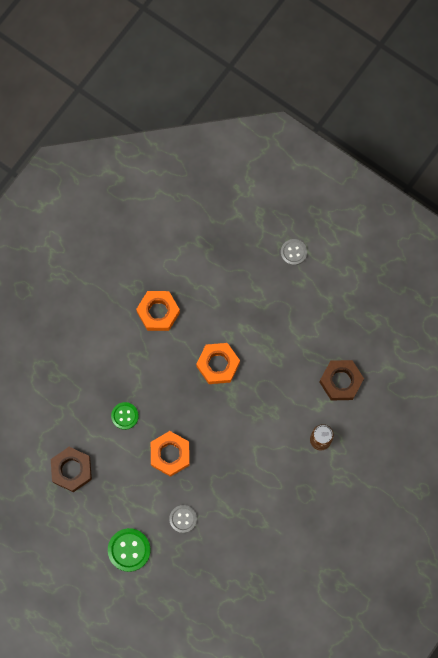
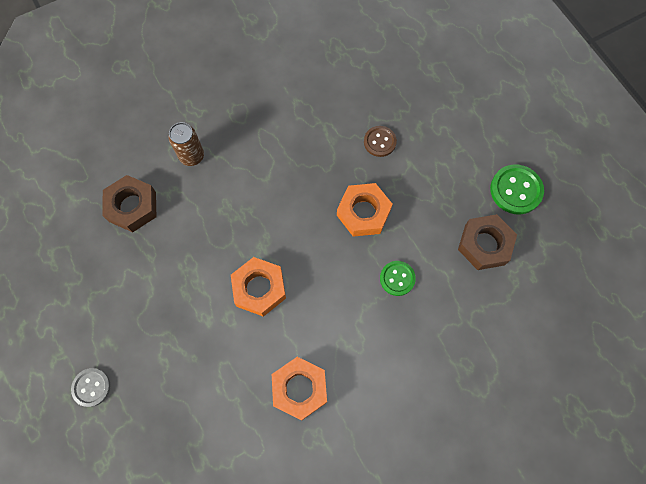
camera: 155 degrees left, 5 degrees down
green button [108,528,151,572] -> green button moved to [490,164,544,215]
grey button [169,505,197,533] -> brown button [364,126,397,157]

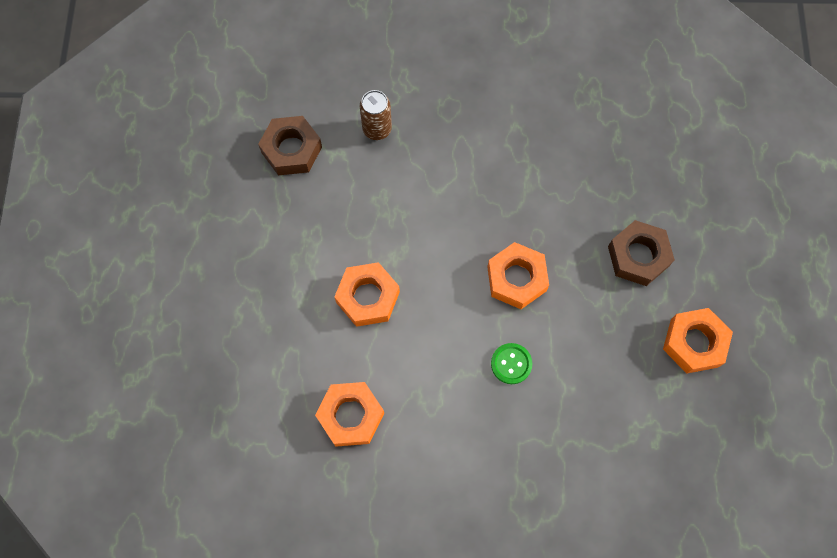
camera: 30 degrees right, 0 degrees up
grey button [71,368,110,407] -> none
brown button [364,126,397,157] -> none
brown nut [458,214,517,270] -> brown nut moved to [608,220,675,286]
green button [490,164,544,215] -> orange nut [663,308,733,374]

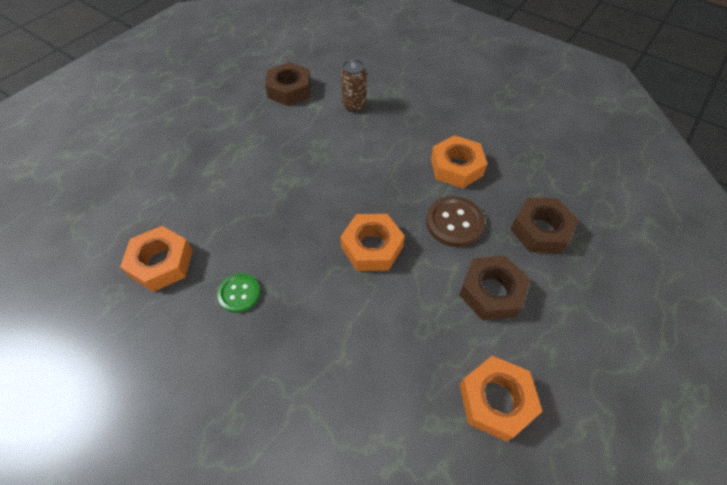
camera: 35 degrees right, 15 degrees down
orange nut [335,262,400,327] -> orange nut moved to [431,135,487,188]
green button [491,343,532,384] -> green button moved to [217,273,260,313]
none -> brown button [426,196,485,247]
none -> brown nut [510,197,579,254]

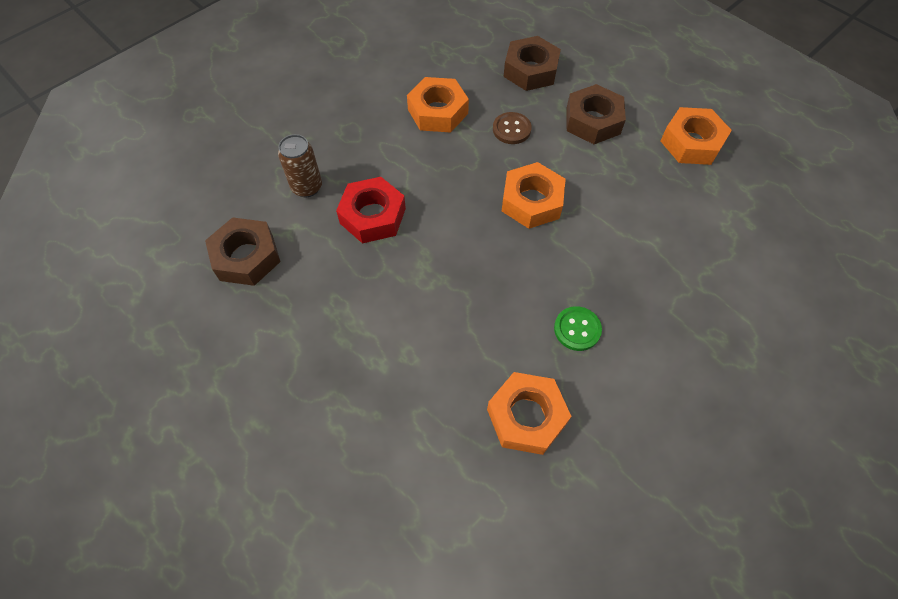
camera: 80 degrees left, 5 degrees up
brown button [426,196,485,247] -> brown button [493,112,532,144], size x0.65
none -> red nut [336,177,406,244]

